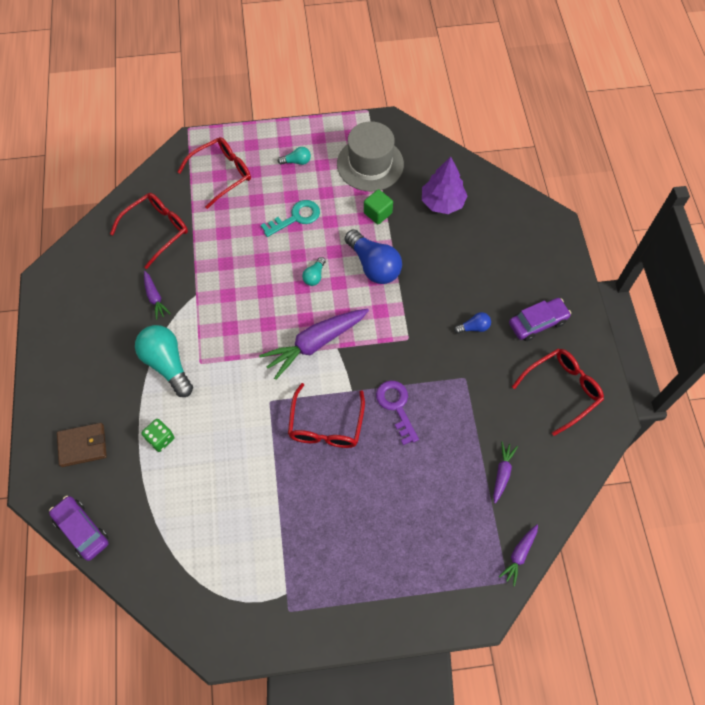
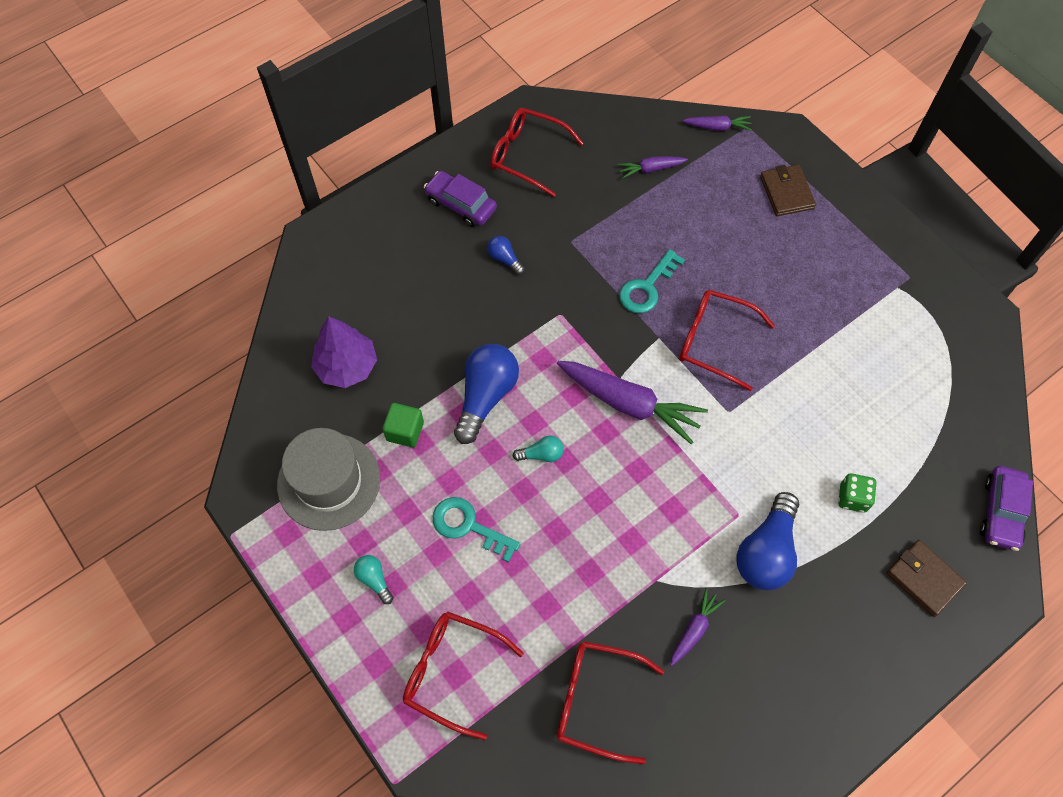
camera: 120 degrees left, 0 degrees up
turquoise light bulb [135,325,193,397] -> blue light bulb [736,492,799,590]
red glasses [288,383,365,448] -> red glasses turned 135 degrees counterclockwise [679,290,775,391]
purple key [376,381,419,445] -> turquoise key [619,249,685,313]
none -> brown wallet [760,165,816,216]

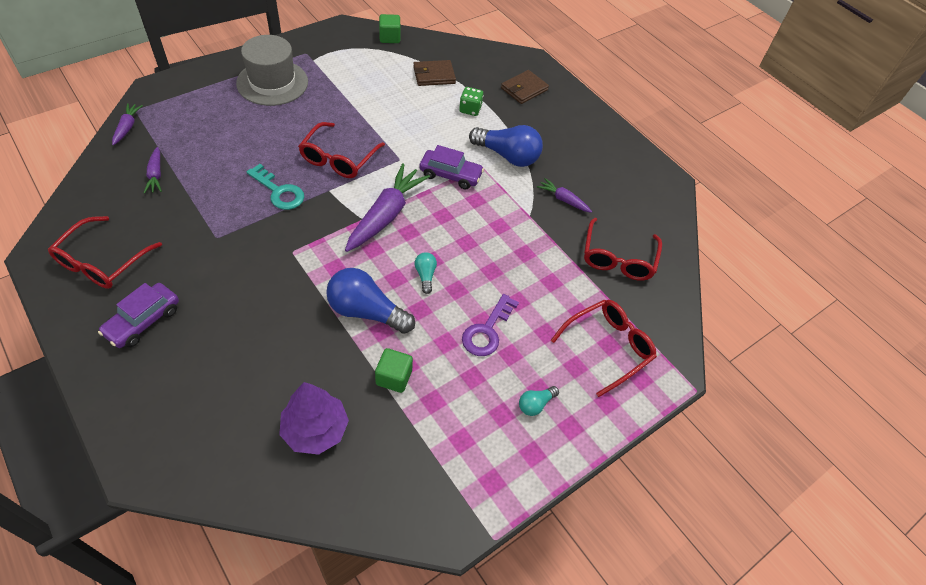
camera: 95 degrees left, 10 degrees down
grey hat [277,428,380,531] -> grey hat moved to [236,35,308,106]
red glasses [403,611,524,740] -> red glasses turned 150 degrees counterclockwise [551,300,657,397]
turquoise key [433,497,520,562] -> purple key [462,294,519,356]
blue light bulb [487,236,525,275] -> none
brown wallet [760,165,816,216] -> brown wallet moved to [413,60,456,86]
purple car [980,466,1033,551] -> purple car moved to [419,145,484,189]
none -> green cube [379,14,400,43]

